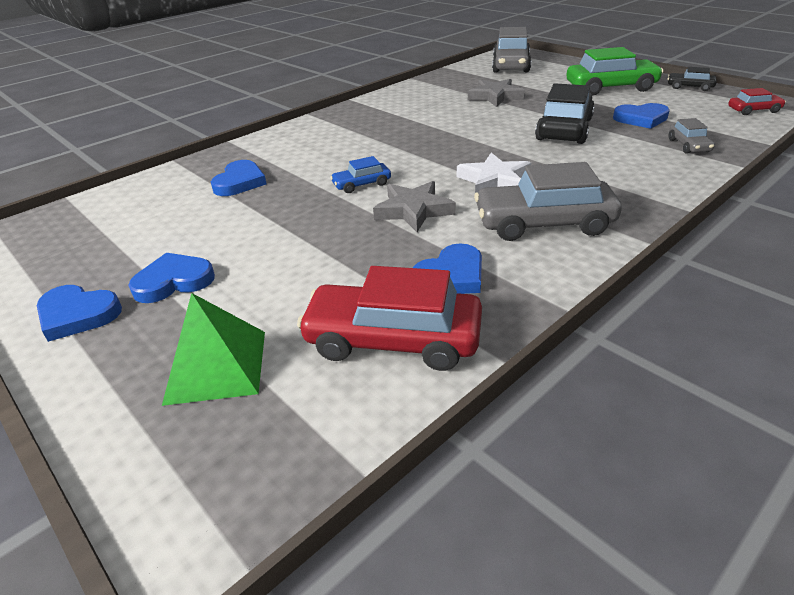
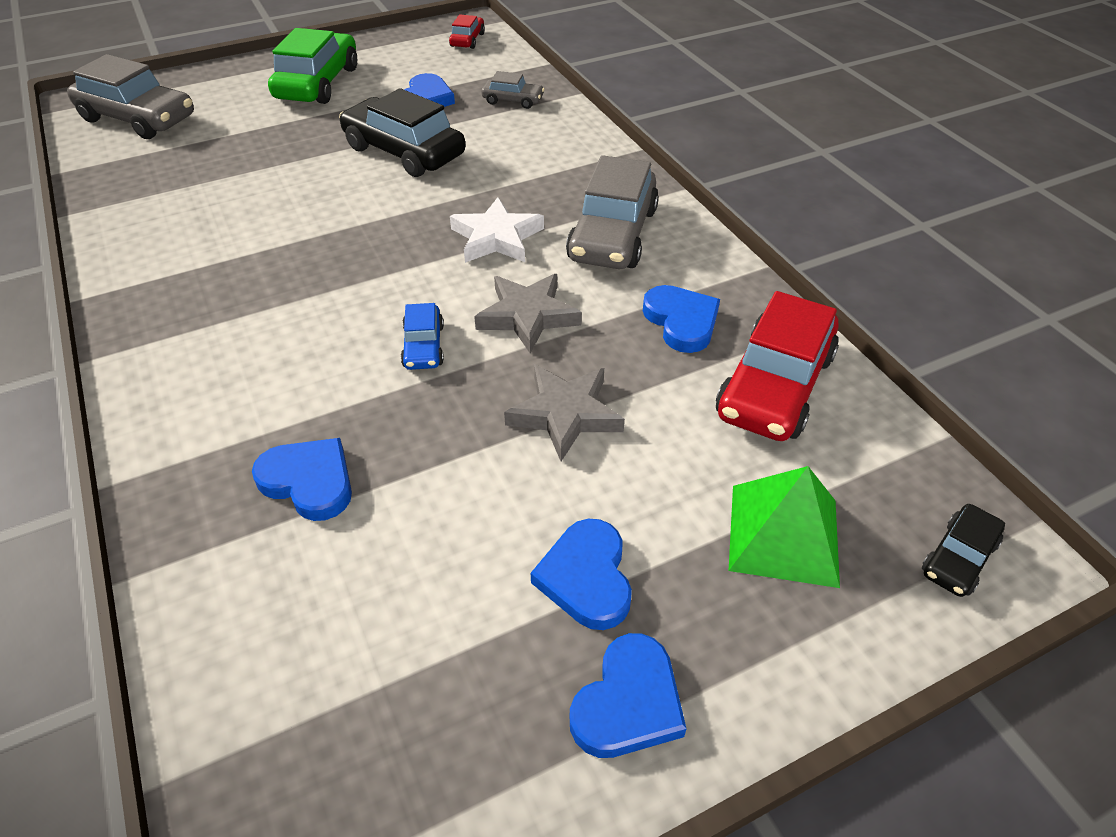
camera: 75 degrees left, 10 degrees up
grey star [468,79,525,107] -> grey star moved to [504,364,625,461]
black car [668,67,717,91] -> black car moved to [922,504,1005,597]

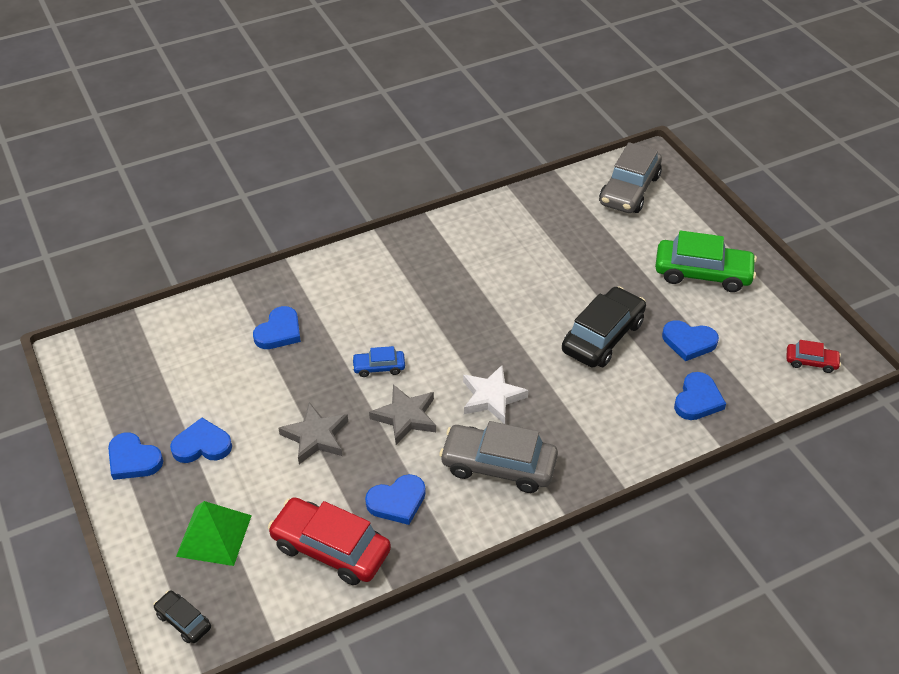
camera: 90 degrees right, 0 degrees up
grey car [481,71,544,109] -> blue heart [674,372,726,420]

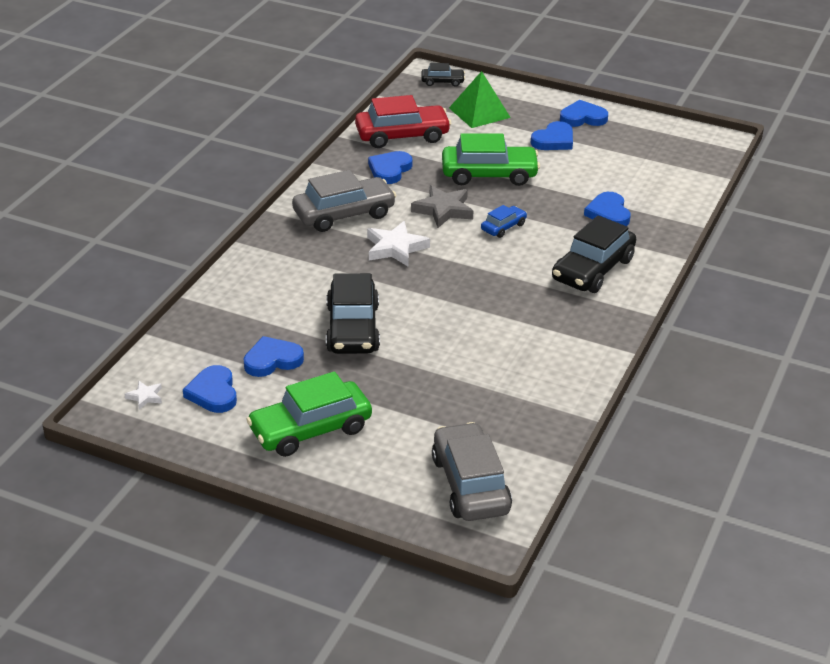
camera: 140 degrees right, 10 degrees down
grey star [278,402,348,464] -> green car [442,133,540,186]
blue heart [674,372,726,420] -> blue heart moved to [183,365,237,413]
red car [787,340,841,373] -> white star [124,381,162,410]
none -> black car [552,215,636,293]

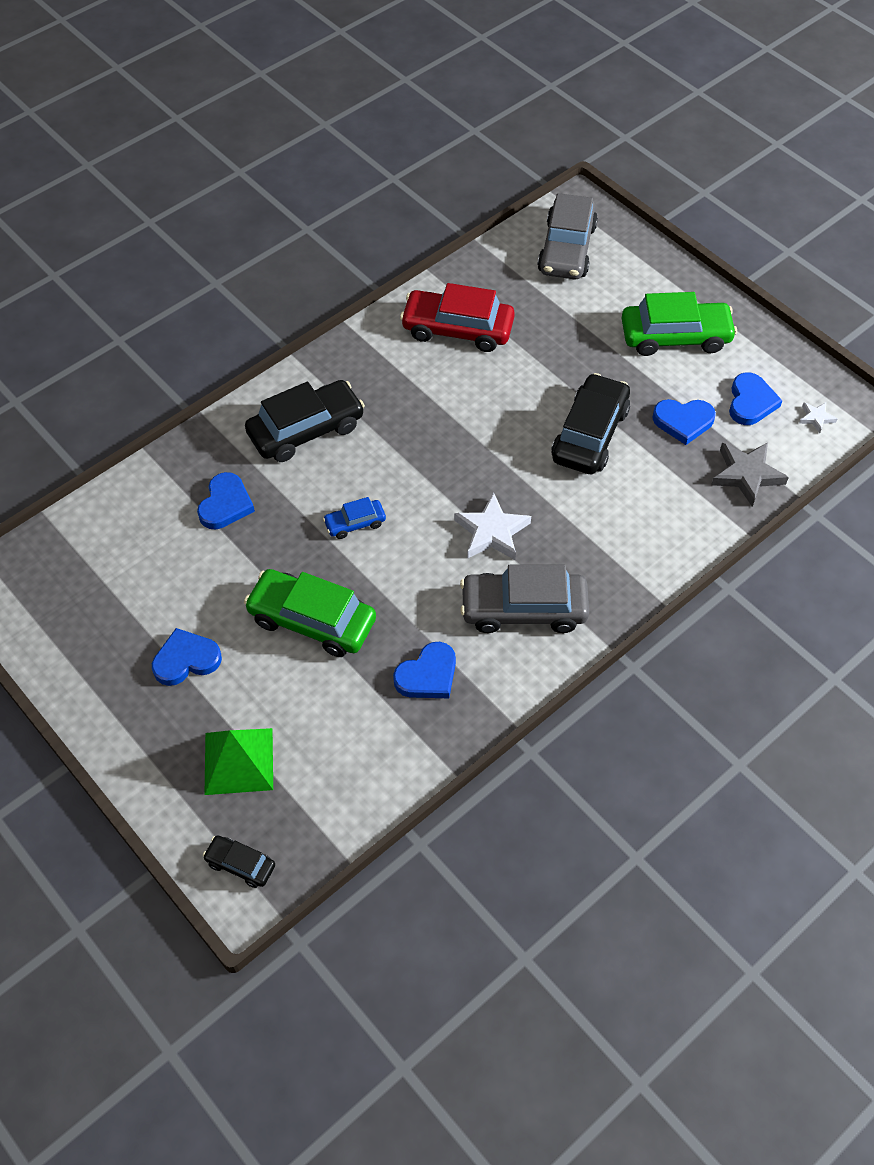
camera: 155 degrees left, 20 degrees up
red car [355,95,451,148] -> red car moved to [400,283,515,352]
grey star [411,185,473,228] -> grey star moved to [711,442,789,507]
blue heart [560,100,608,127] -> none

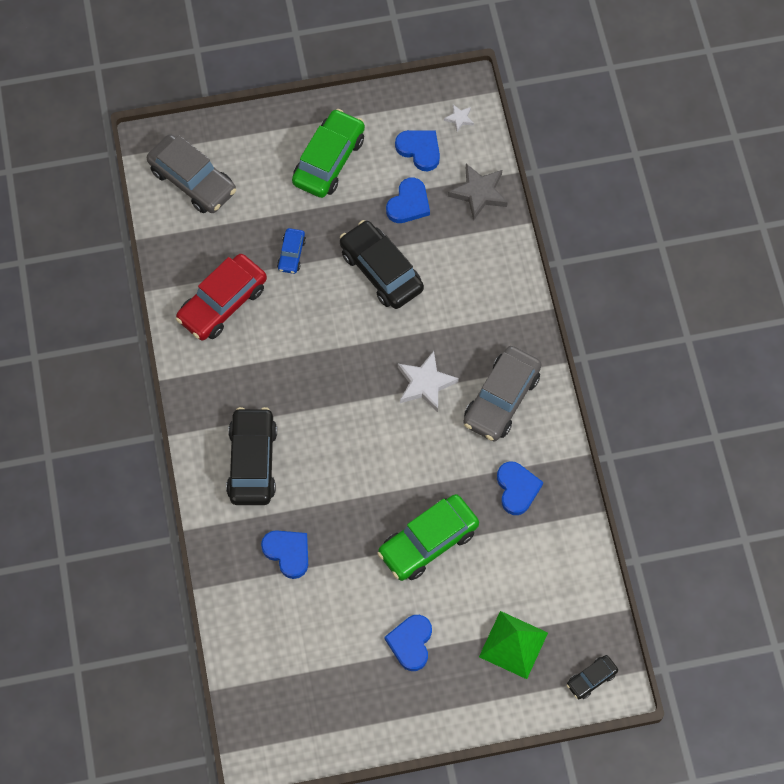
camera: 60 degrees left, 10 degrees up
blue car [323,497,386,539] -> blue car moved to [277,228,306,274]

